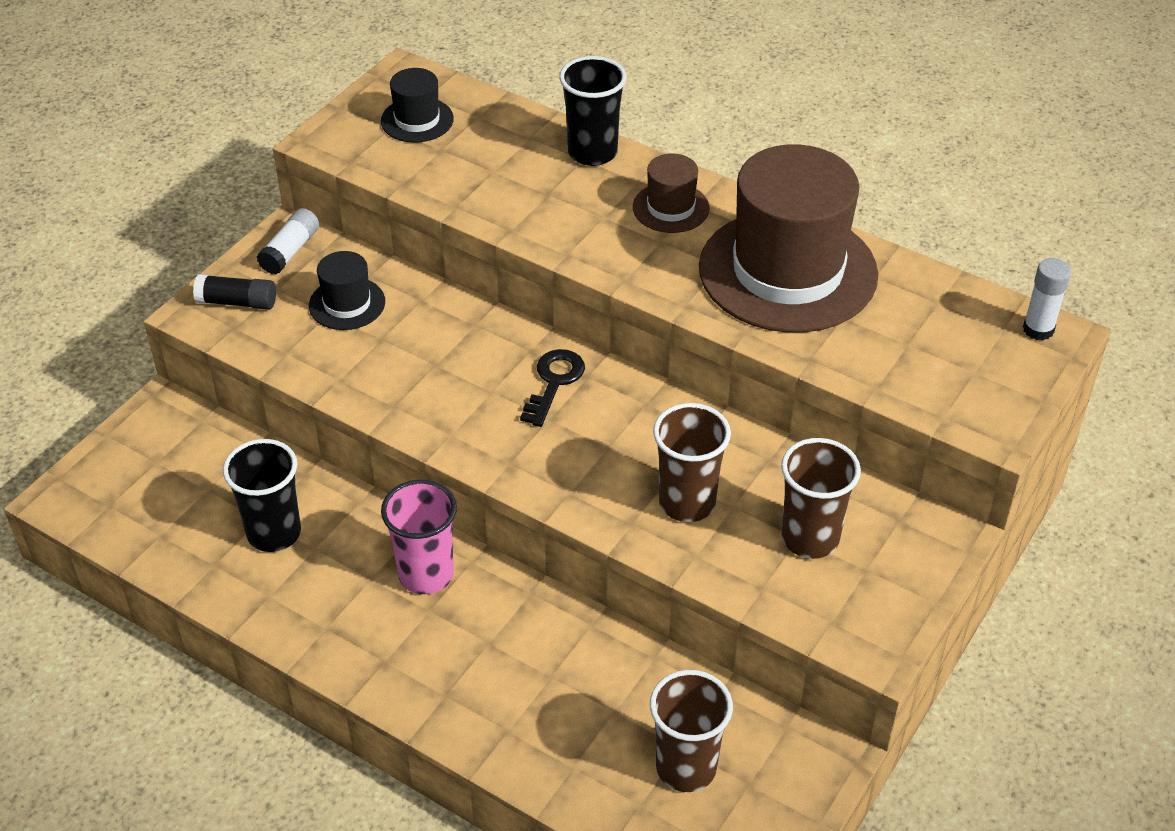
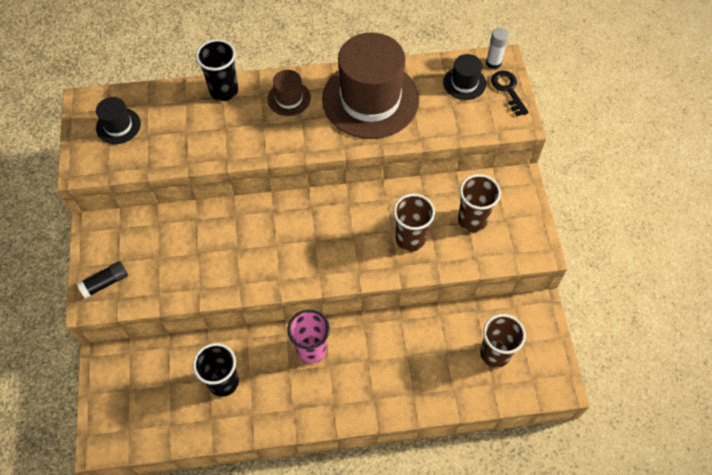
camera: 40 degrees left, 15 degrees up
white glue stick [257,208,319,275] -> none
black hat [309,251,385,330] -> black hat moved to [443,54,486,100]
black key [520,349,585,427] -> black key moved to [491,71,529,116]

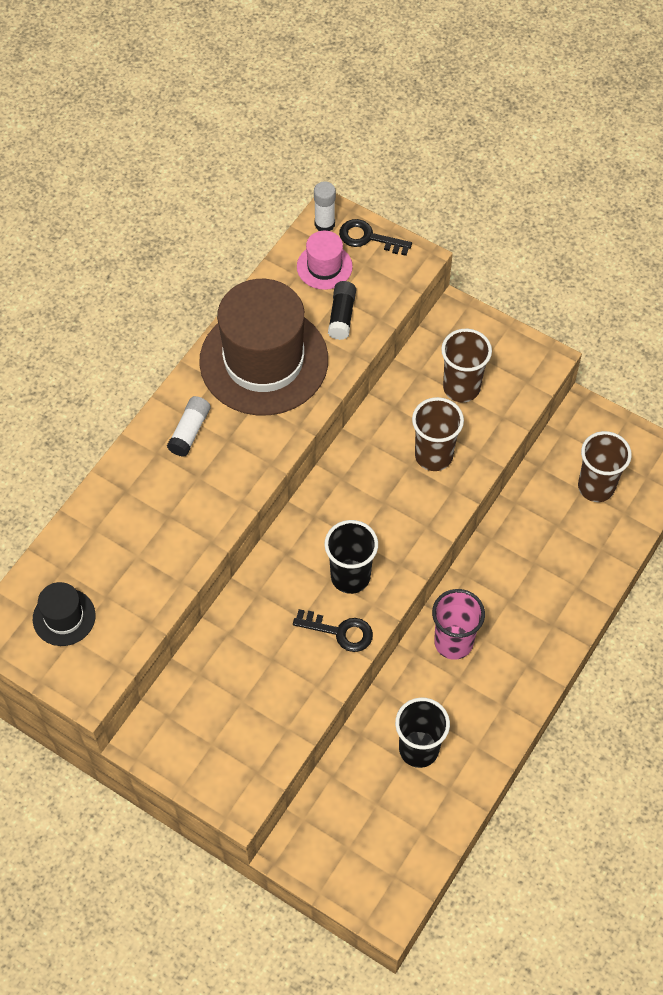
camera: 50 degrees left, 0 degrees up
black glue stick [77,261,128,299] -> black glue stick moved to [328,281,356,340]
black cup [196,39,238,101] -> black cup moved to [324,520,378,594]
brown hat [267,70,311,116] -> white glue stick [167,396,211,457]
black hat [443,54,486,100] -> pink hat [297,231,353,290]
none -> black key [293,609,373,652]

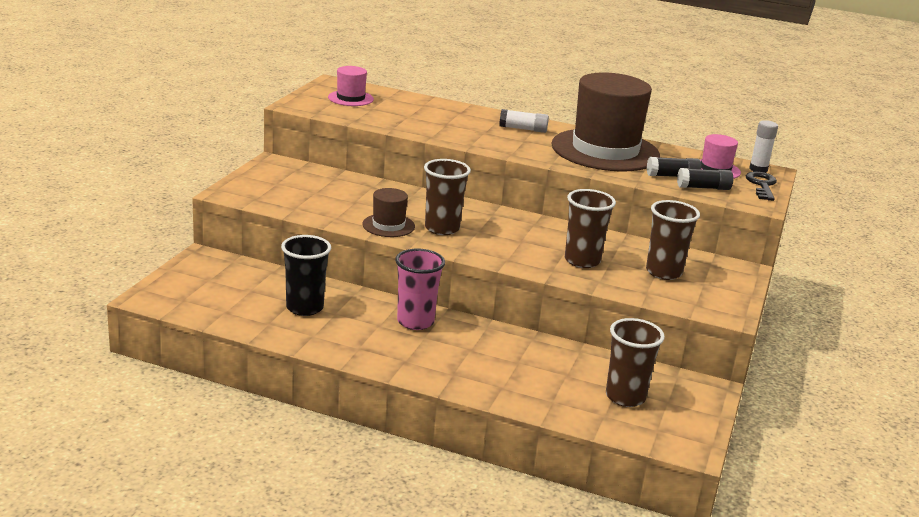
camera: 75 degrees right, 35 degrees down
black hat [33,582,96,646] -> pink hat [328,66,374,106]
black key [293,609,373,652] -> brown hat [362,188,415,237]
black cup [324,520,378,594] -> brown cup [424,159,471,235]
none -> black glue stick [677,168,733,190]

